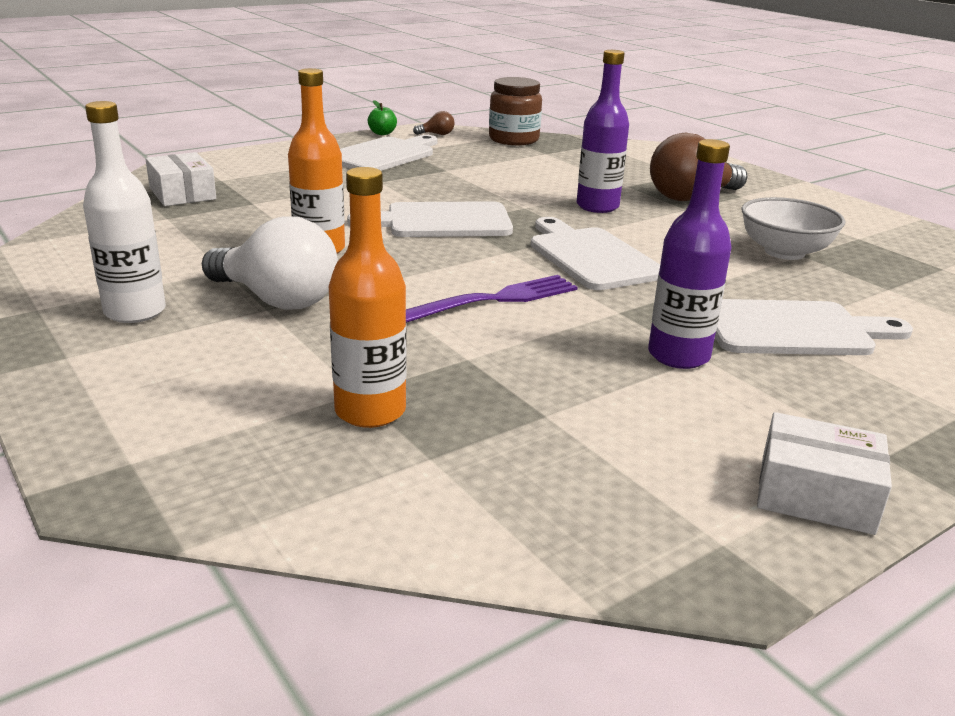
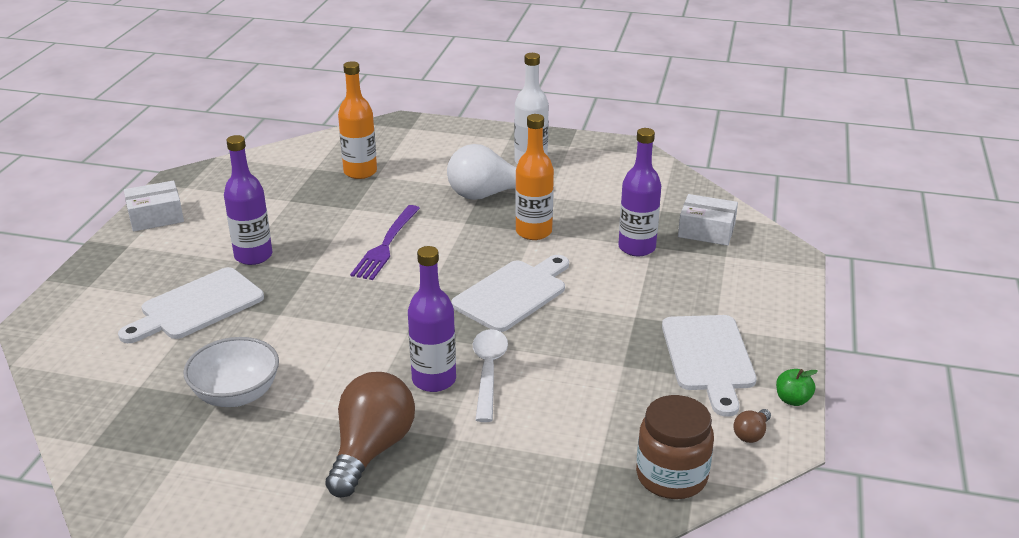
camera: 140 degrees right, 5 degrees up
white cutting board [531,217,660,290] -> none
none -> white spoon [473,329,508,422]
none -> purple bottle [619,128,661,256]

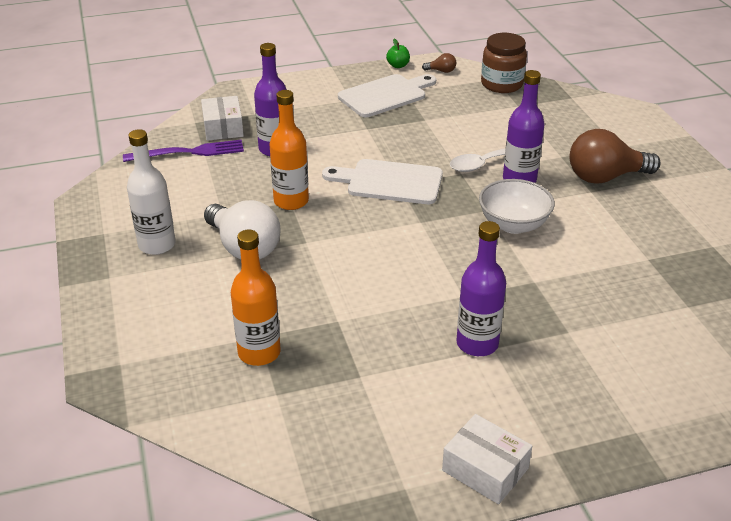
camera: 120 degrees left, 5 degrees up
white cutting board [118,267,264,343] -> none
white bowl [183,337,279,407] -> white bowl moved to [479,179,555,234]
purple fork [350,205,420,280] -> purple fork moved to [123,140,244,162]

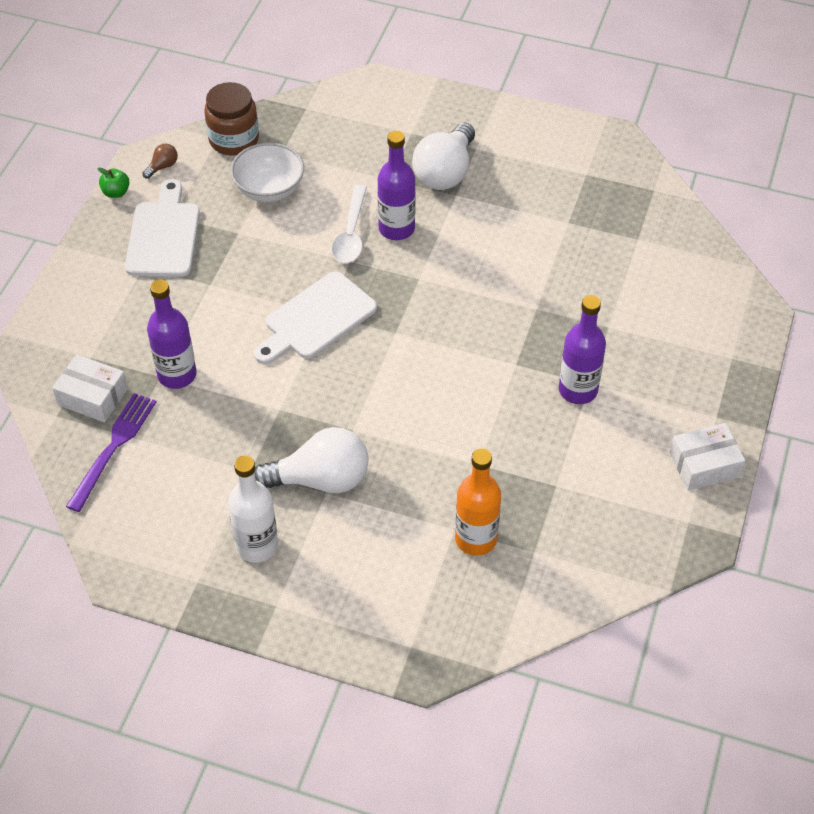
camera: 55 degrees left, 15 degrees up
orange bottle [269,90,309,210] -> none
white bowl [479,179,555,234] -> white bowl moved to [230,143,304,202]
brown light bulb [569,129,661,184] -> white light bulb [412,123,475,190]

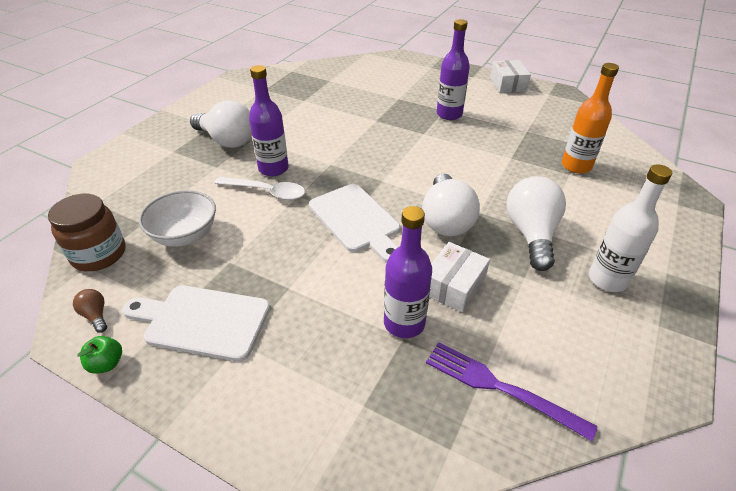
camera: 80 degrees left, 10 degrees down
white box [52,354,128,422] -> white box moved to [429,242,490,312]
none -> white light bulb [422,173,480,236]

